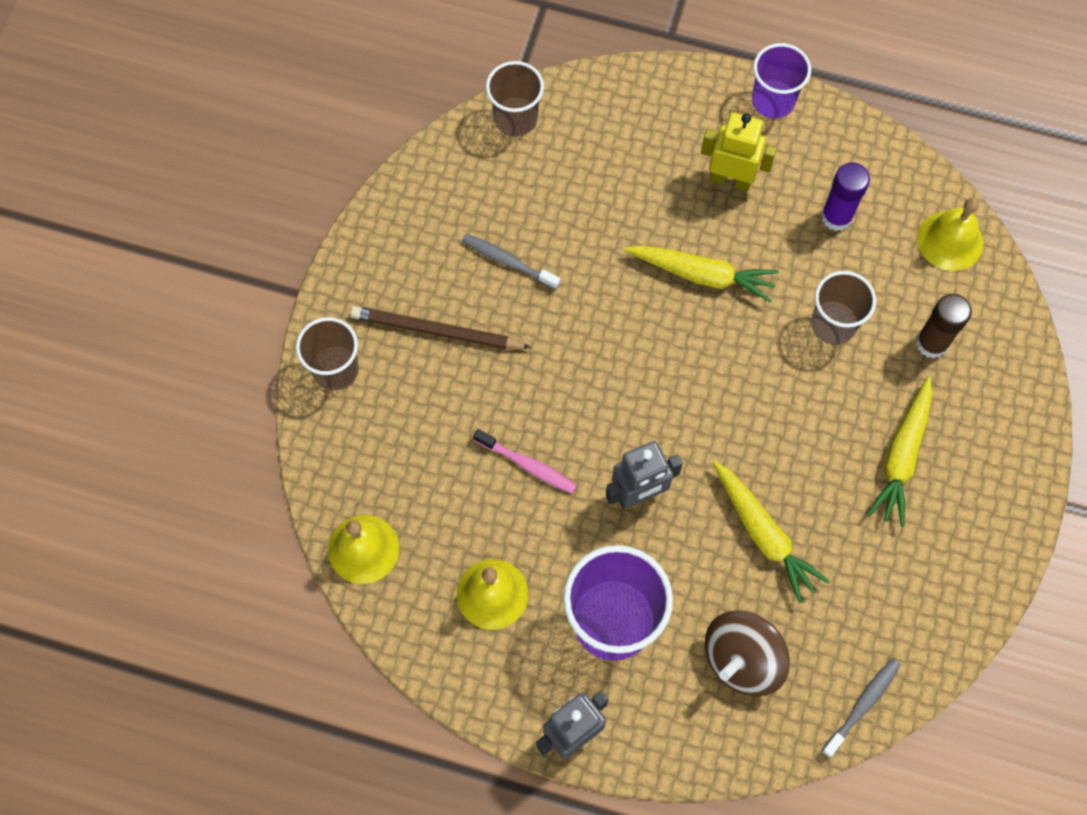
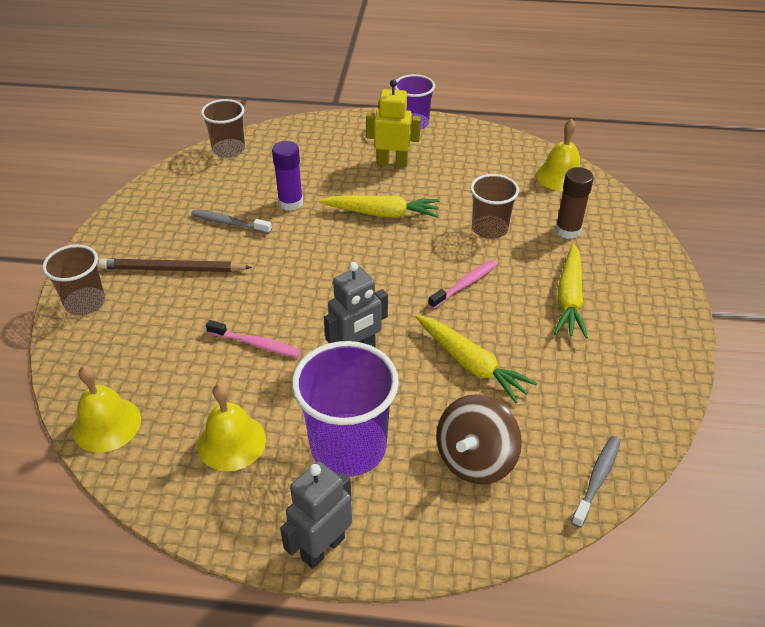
camera: 10 degrees left, 25 degrees down
purple glue stick [821,162,870,231] -> purple glue stick moved to [272,141,303,211]
none -> pink toothbrush [428,259,498,309]

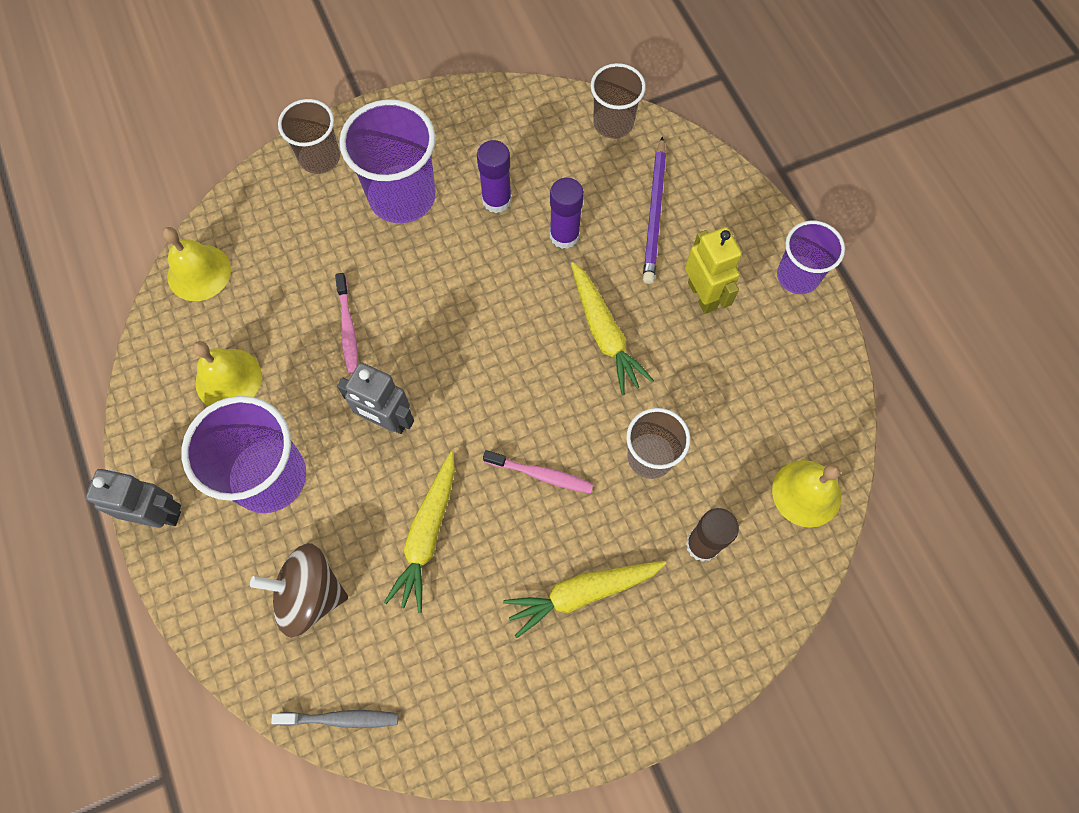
camera: 60 degrees right, 25 degrees up
brown pencil [99,258,252,272] -> purple cup [339,99,436,223]
grey toothbrush [191,210,272,234] -> purple glue stick [477,140,512,213]
none -> purple pencil [643,136,666,284]

